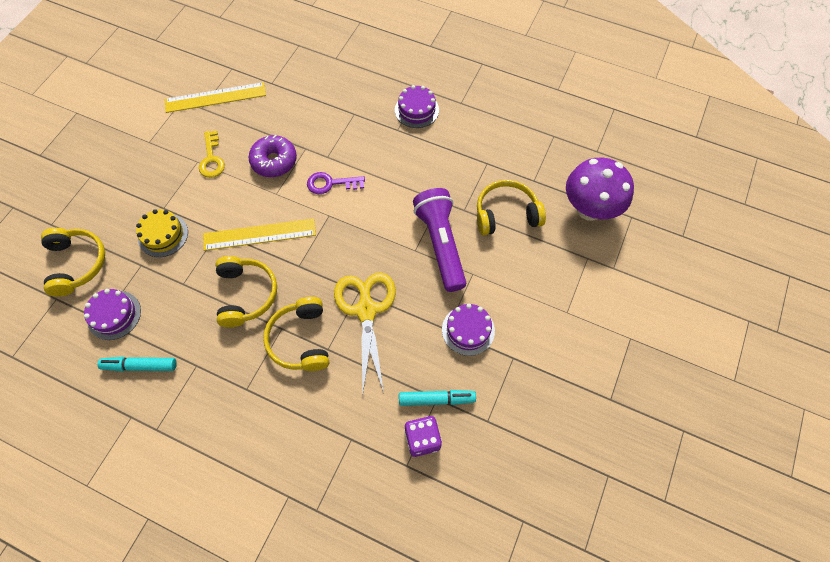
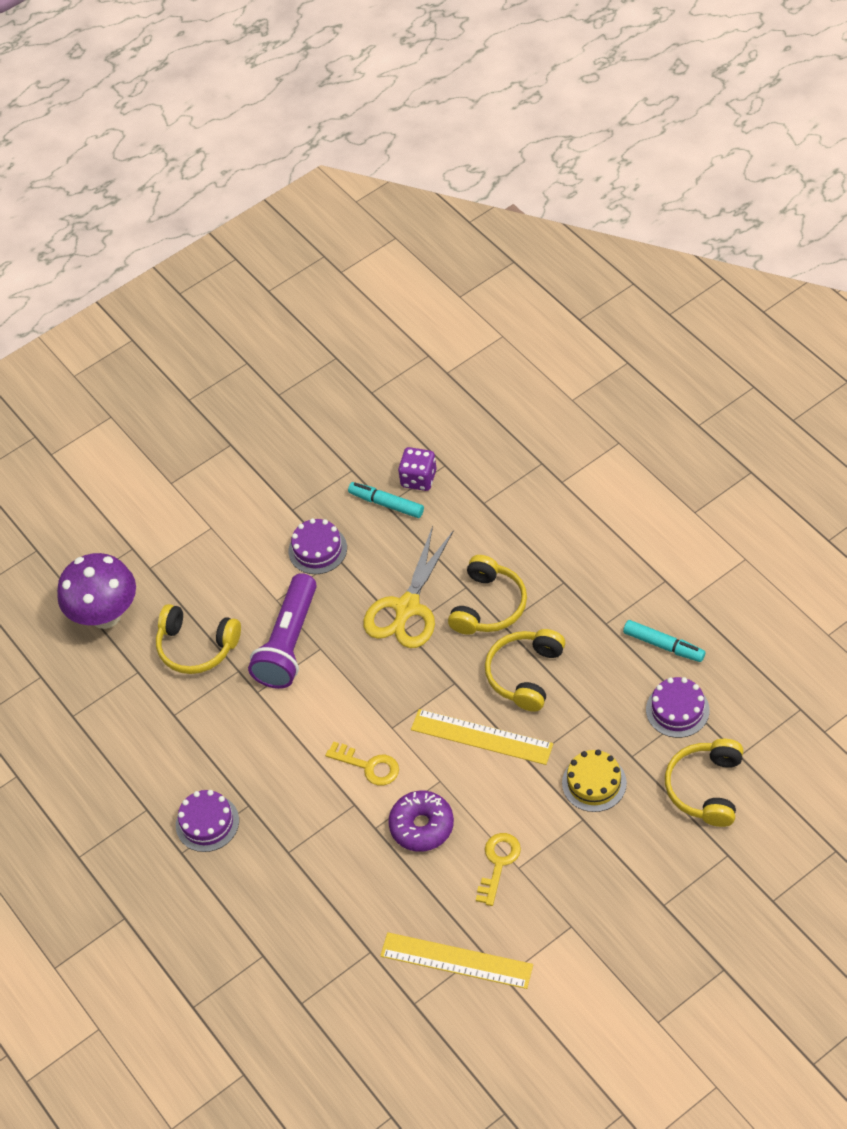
camera: 145 degrees left, 10 degrees down
purple key [307,172,365,194] -> yellow key [325,742,399,786]

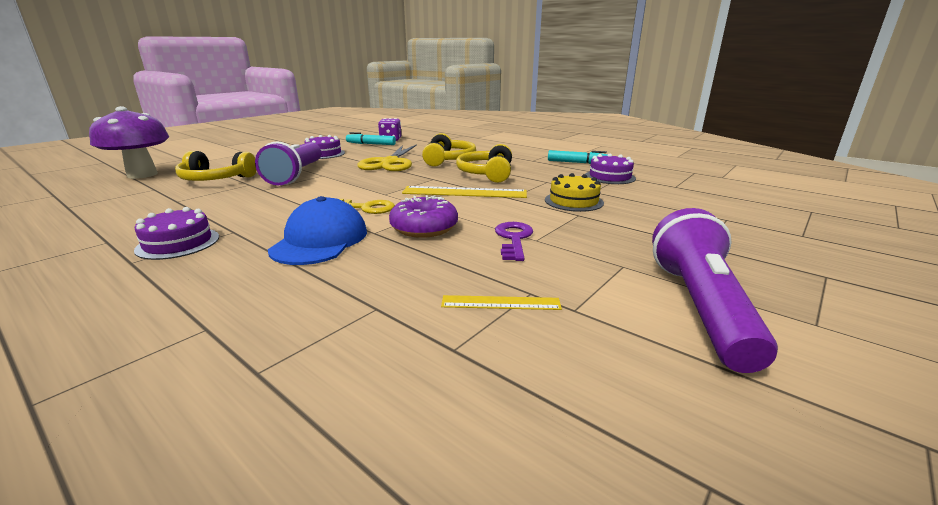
camera: 20 degrees left, 30 degrees down
yellow ruler [380,932,533,989] -> yellow ruler [441,295,562,310], size x0.55
yellow key [476,833,521,906] -> purple key [495,222,533,261]
yellow headphones [665,739,744,827] -> none
none -> blue cap [268,196,367,265]
none -> purple flashlight [652,208,778,373]

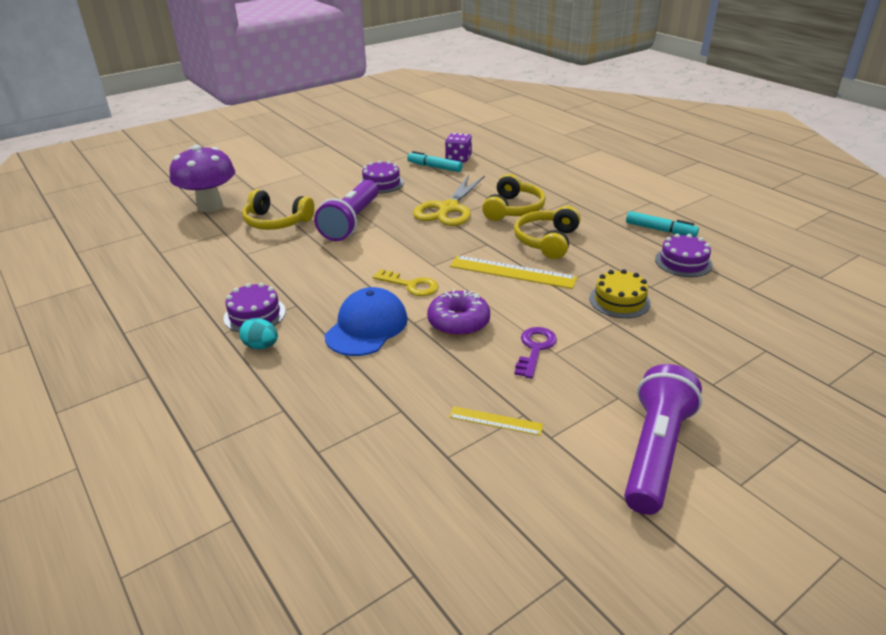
camera: 15 degrees right, 10 degrees up
none -> turquoise egg [239,318,278,349]

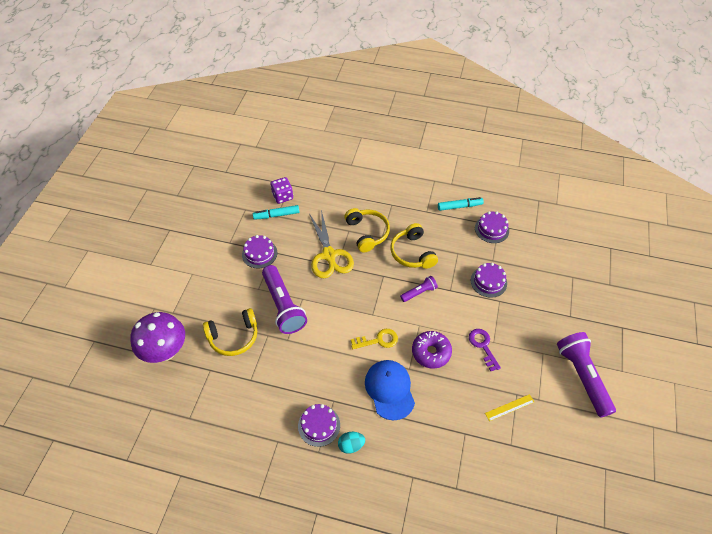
camera: 40 degrees left, 20 degrees up
yellow ruler [450,255,578,289] -> purple flashlight [400,276,438,302]
yellow cake [589,269,651,318] -> purple cake [471,263,507,298]

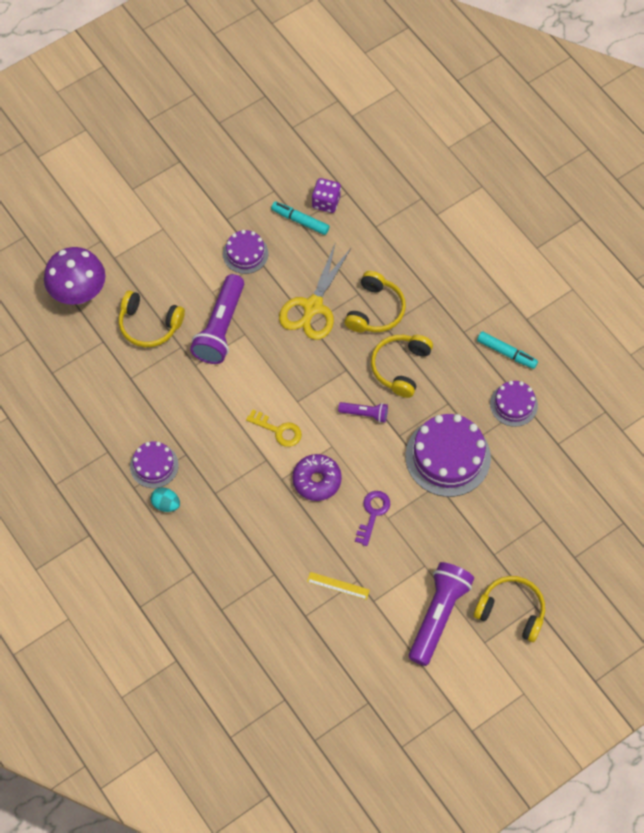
camera: 40 degrees right, 10 degrees up
blue cap [365,360,415,420] -> none
purple cake [471,263,507,298] -> purple cake [405,414,491,497], size x1.76
none -> yellow headphones [474,576,545,642]

